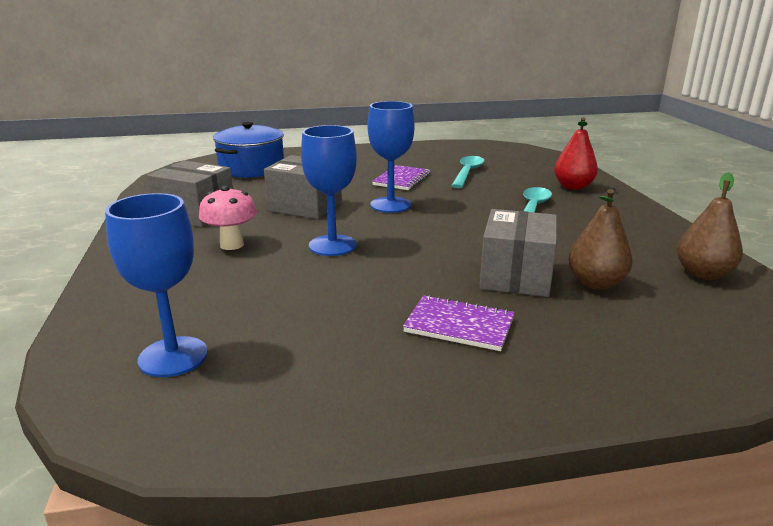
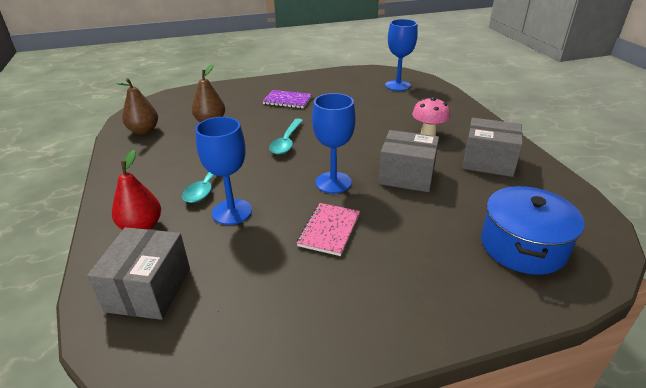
camera: 175 degrees right, 10 degrees up
blue goblet [301,125,357,256] -> blue goblet moved to [195,117,252,225]
purple notebook [372,165,430,190] -> pink notebook [297,203,360,256]
turquoise spoon [451,156,485,188] -> turquoise spoon moved to [269,118,303,154]
grey box [479,209,557,297] -> grey box moved to [87,227,190,320]

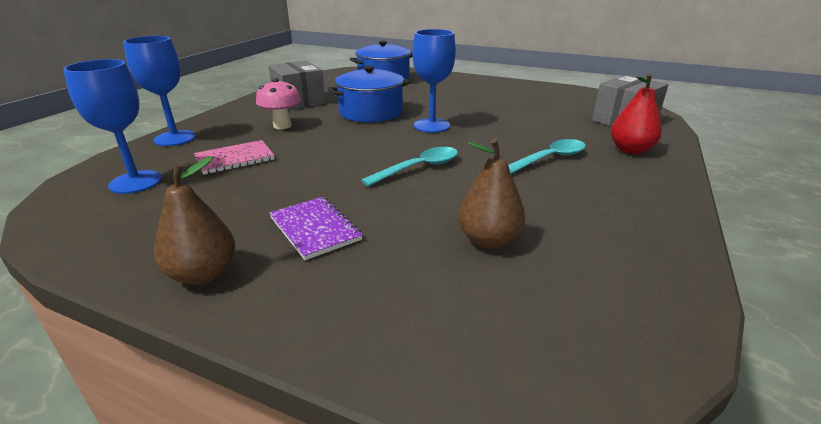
camera: 140 degrees left, 5 degrees down
brown pear [116,78,158,134] -> brown pear moved to [154,156,235,285]
blue goblet [195,117,252,225] -> blue goblet moved to [123,36,196,146]
pink notebook [297,203,360,256] -> pink notebook moved to [194,140,275,175]
grey box [378,130,439,192] -> blue pot [328,66,410,122]

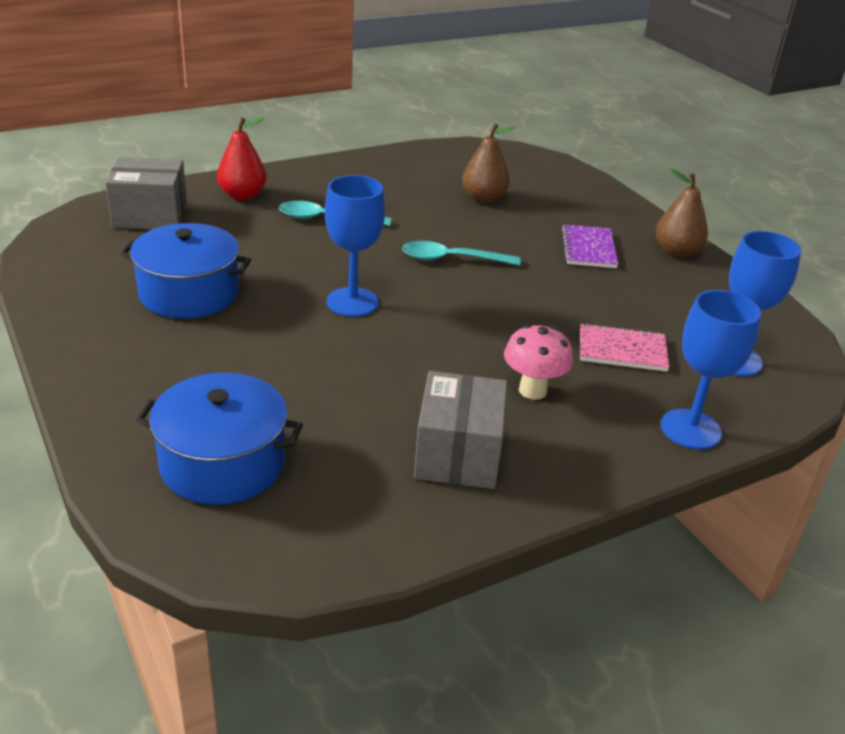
camera: 145 degrees left, 5 degrees up
blue pot [328,66,410,122] -> blue pot moved to [120,223,251,319]

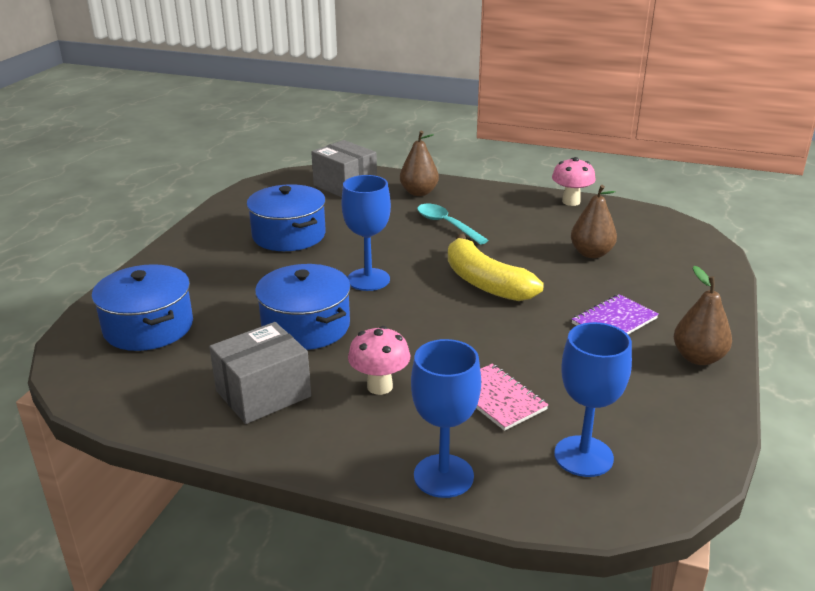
camera: 50 degrees right, 5 degrees down
red pear [217,118,267,201] -> brown pear [400,131,439,196]
turquoise spoon [402,241,520,266] -> yellow banana [448,234,544,301]
none -> blue pot [255,264,351,350]
none -> pink mushroom [552,157,596,206]

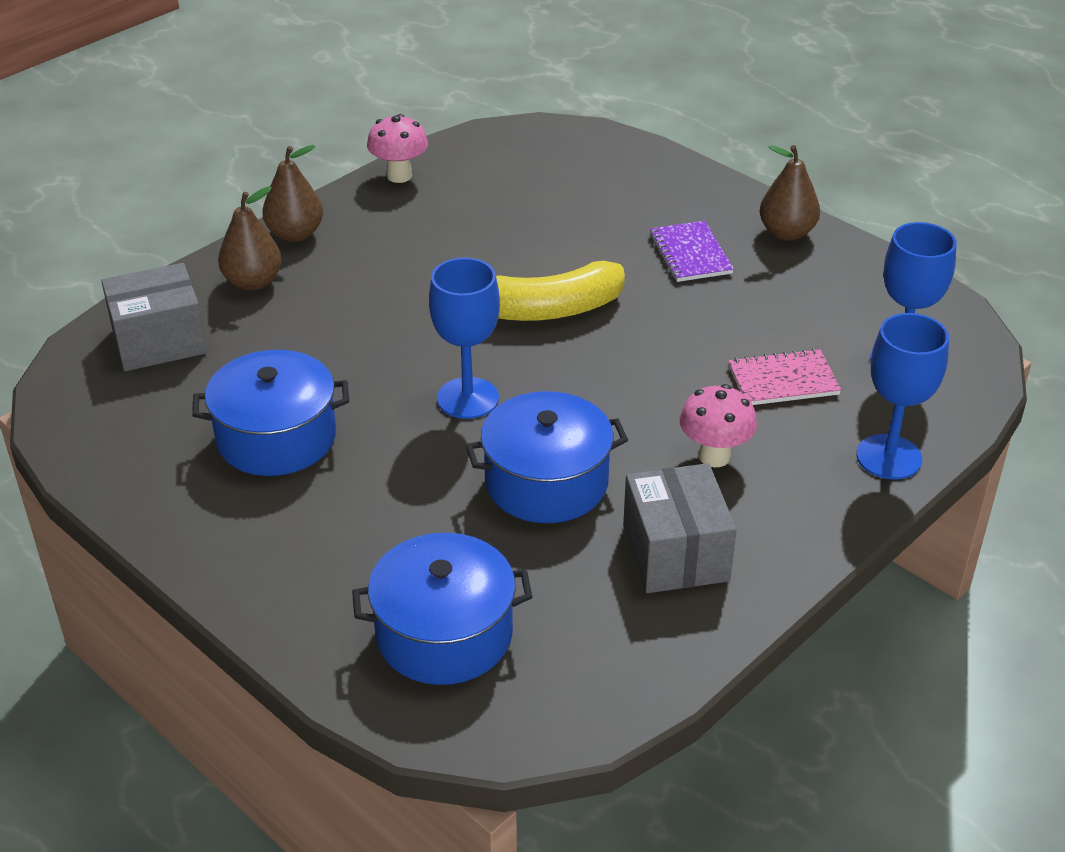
camera: 65 degrees left, 10 degrees up
turquoise spoon [417,204,488,245] -> none
brown pear [571,185,617,258] -> brown pear moved to [262,145,323,242]

